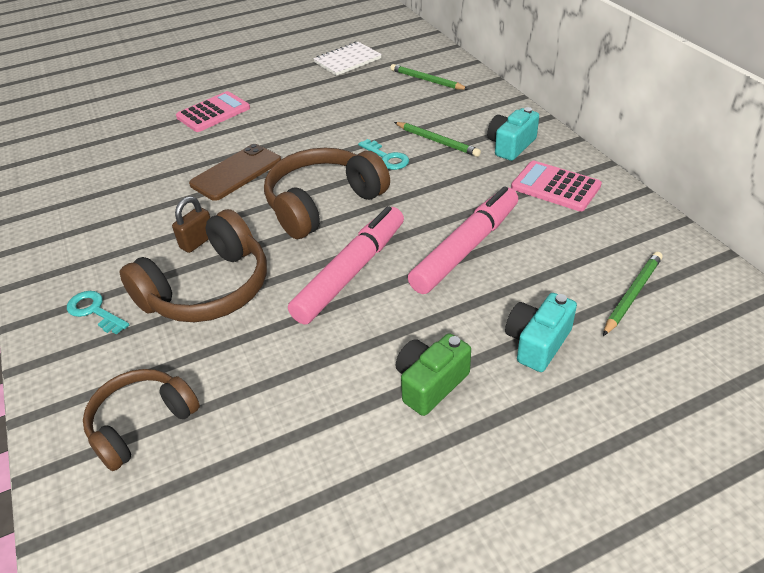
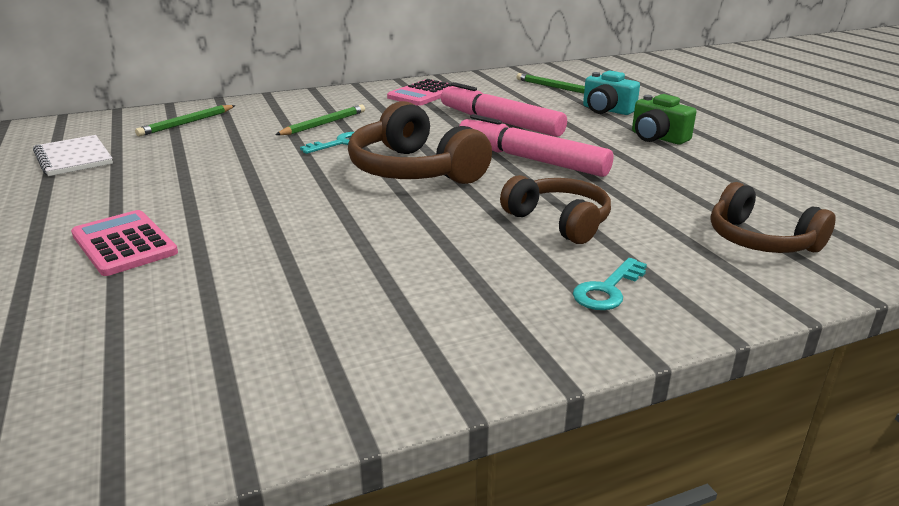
camera: 90 degrees left, 15 degrees down
brown headphones [119,209,267,322] -> brown headphones [500,175,611,244], size x0.66
brown padlock [172,196,210,253] -> none
brown phone [189,144,281,201] -> none
turquoise camera [487,107,539,161] -> none

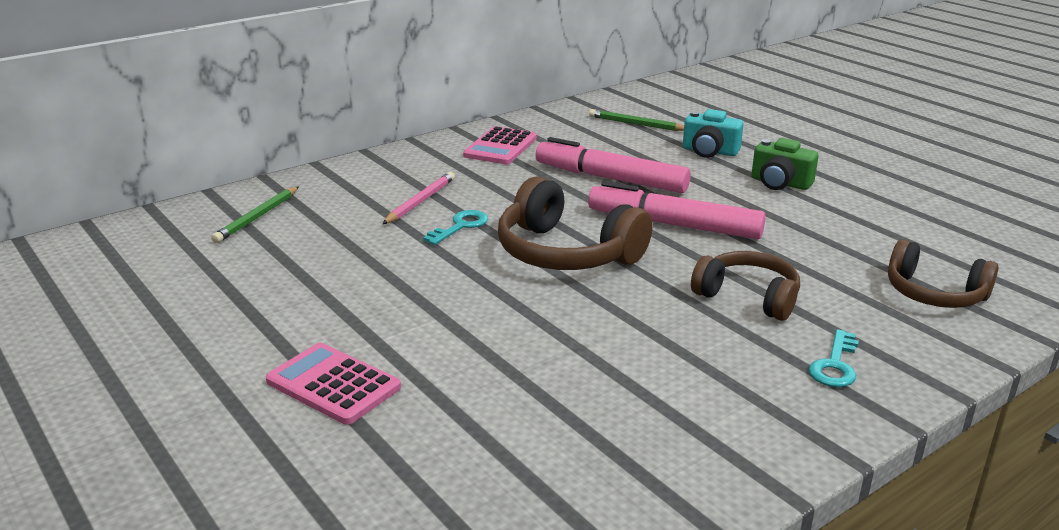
camera: 15 degrees left, 0 degrees up
white notebook [33,135,113,176] -> none
green pencil [275,104,365,135] -> pink pencil [382,172,455,224]

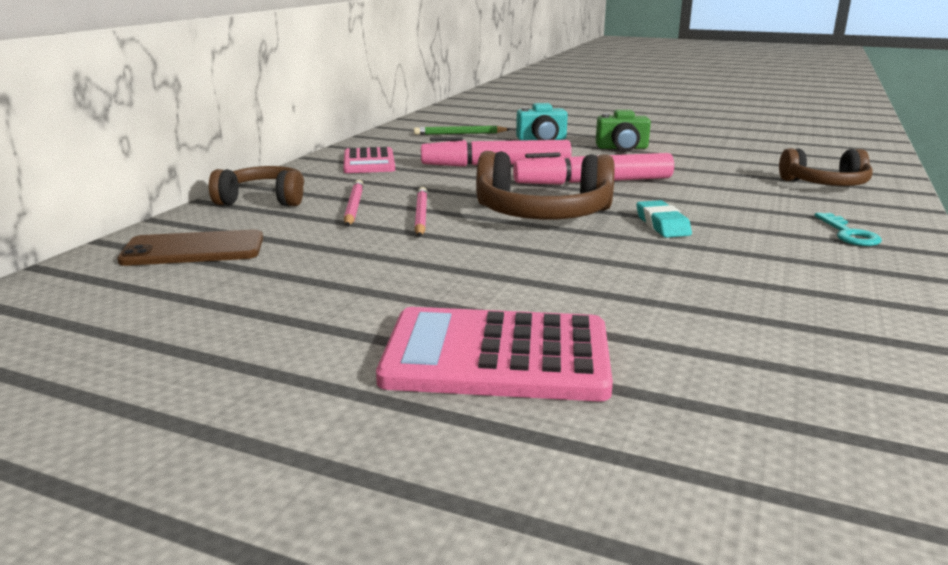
camera: 30 degrees left, 5 degrees down
green pencil [211,186,299,243] -> brown phone [117,229,263,266]
pink calculator [266,343,401,425] -> pink calculator [376,307,613,401], size x1.52
turquoise key [423,210,488,245] -> pink pencil [414,187,428,237]
brown headphones [691,251,800,321] -> brown headphones moved to [209,166,304,206]
none -> turquoise eraser [636,200,692,238]

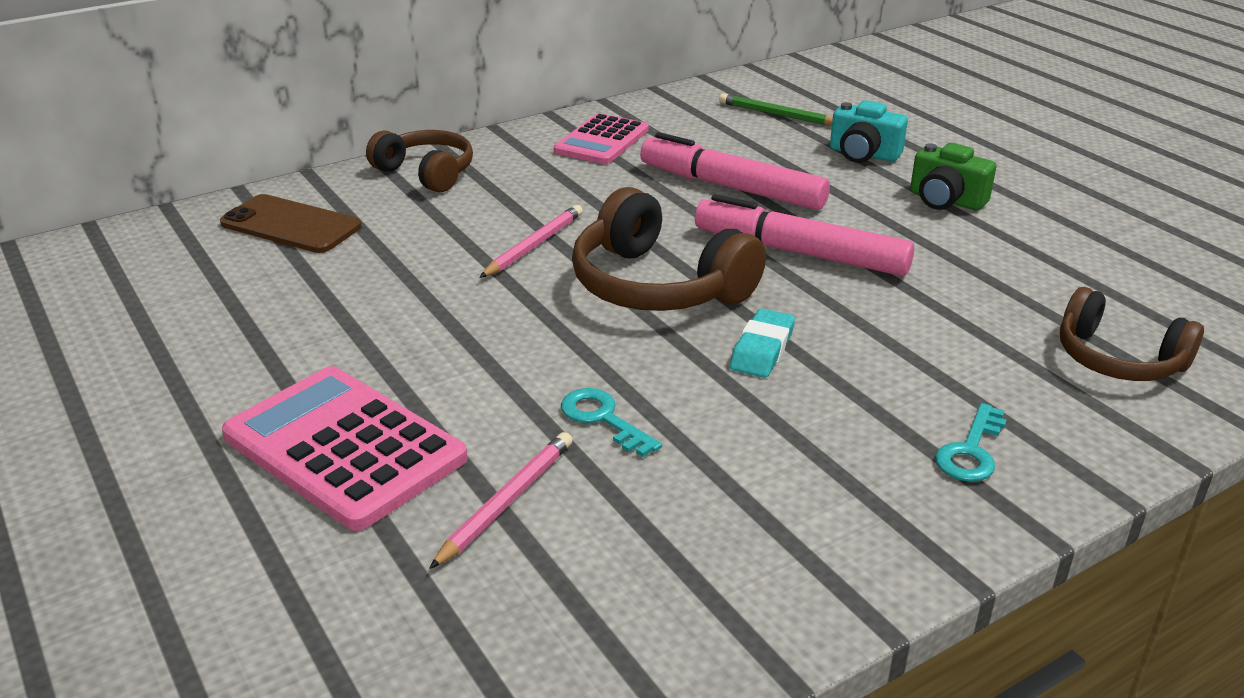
camera: 35 degrees right, 10 degrees up
pink pencil [344,180,364,226] -> pink pencil moved to [429,432,573,569]
none -> turquoise key [561,388,662,457]

